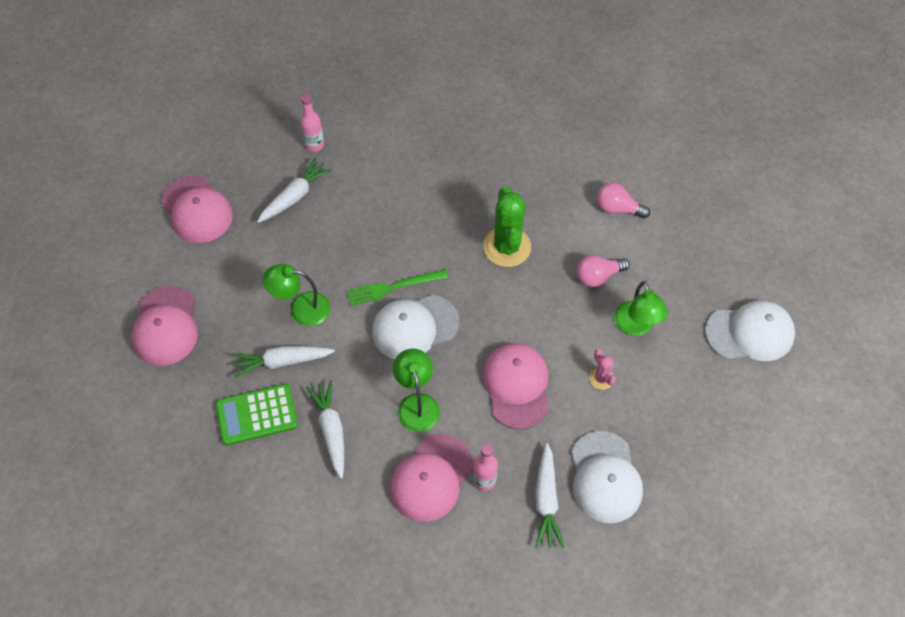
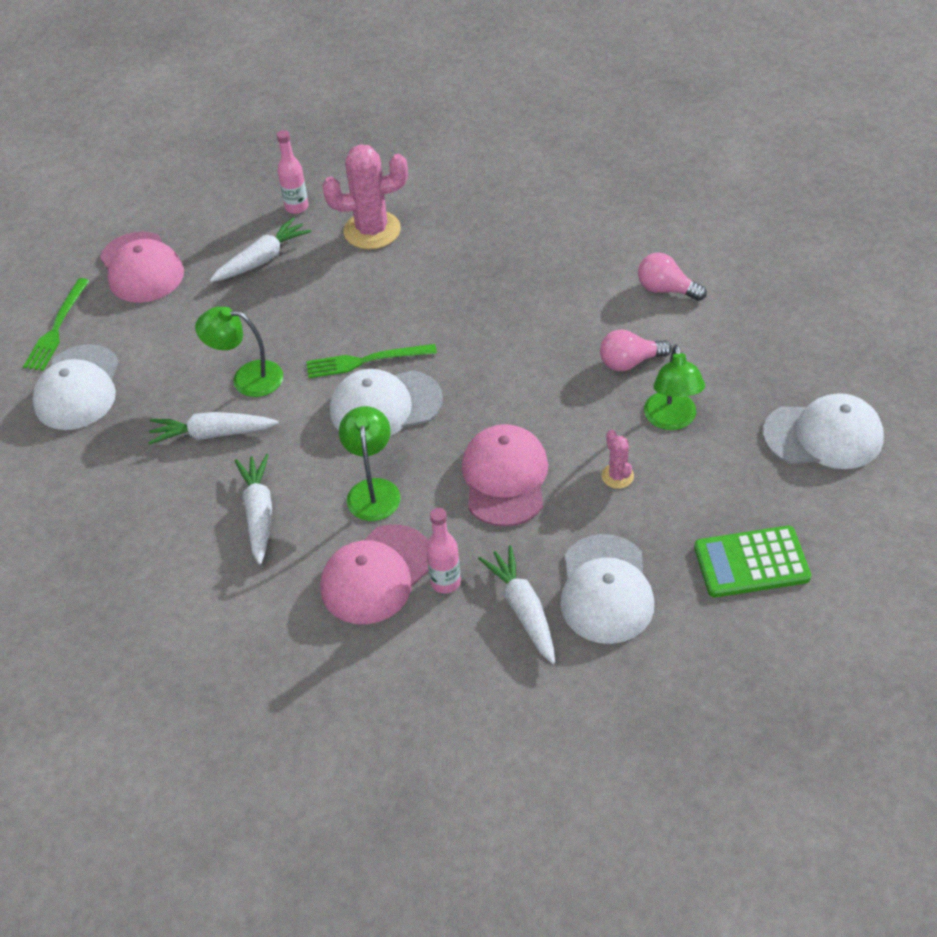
camera: 10 degrees right, 10 degrees down
pink cap [131,286,198,366] -> white cap [32,344,119,430]
green calculator [216,384,298,446] -> green calculator moved to [694,526,811,597]
green cactus [483,187,531,267] -> none
white carrot [535,443,564,548] -> white carrot turned 150 degrees clockwise [478,545,555,664]
none -> green fork [23,278,89,371]
none -> pink cactus [322,144,408,249]

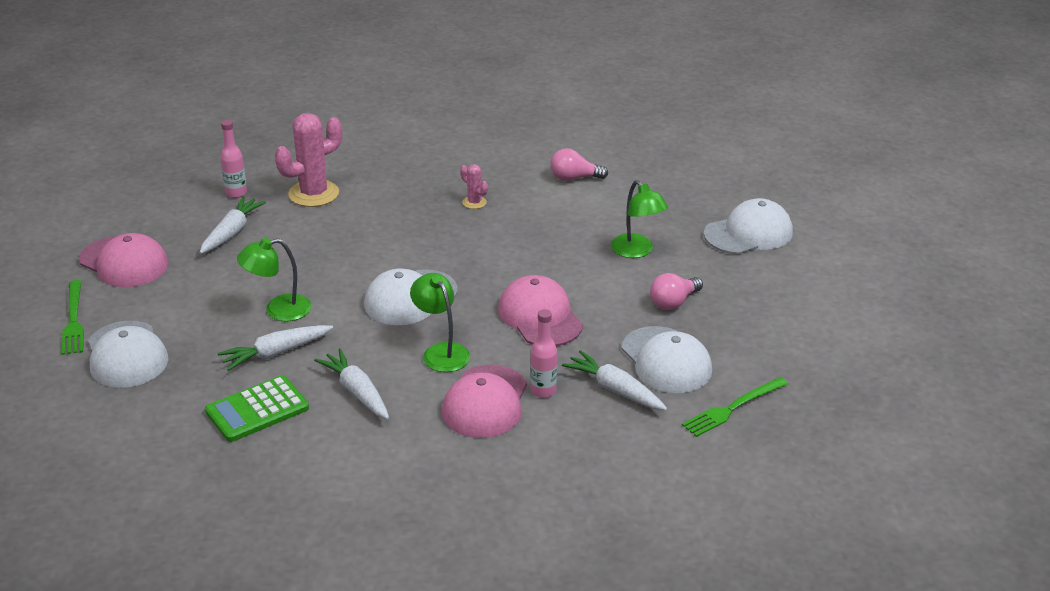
camera: 30 degrees left, 15 degrees down
green fork [306,344,437,378] -> green fork moved to [682,377,788,437]
pink light bulb [600,329,672,371] -> pink light bulb moved to [650,273,703,310]
pink cactus [601,430,634,489] -> pink cactus moved to [460,164,488,209]
green calculator [694,526,811,597] -> green calculator moved to [205,375,309,442]

